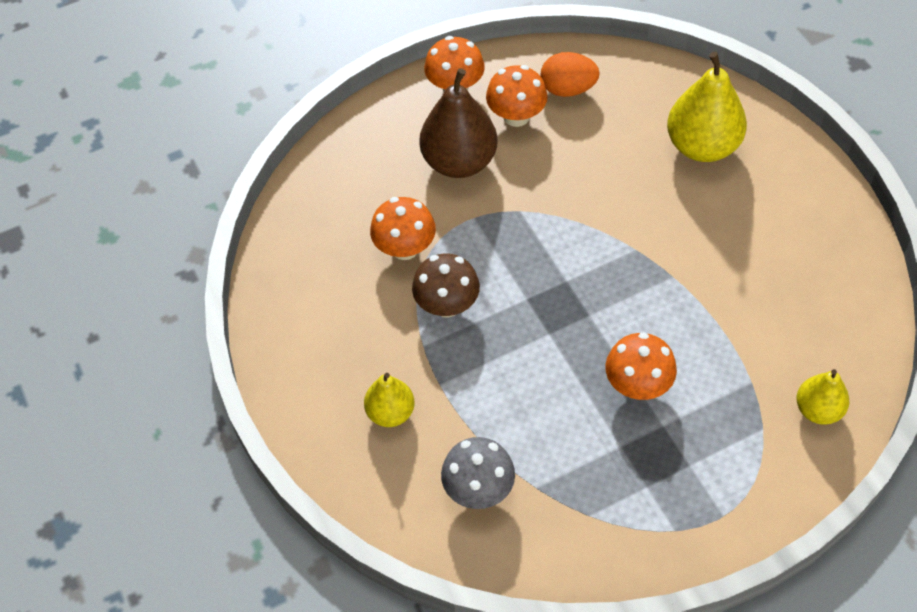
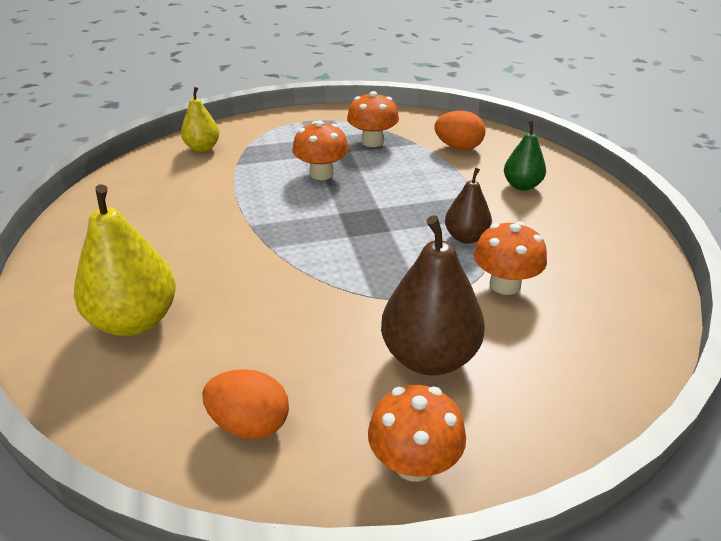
camera: 170 degrees left, 20 degrees down
yellow pear [364,373,415,427] -> green pear [504,121,546,191]
brown mushroom [412,253,480,317] -> brown pear [445,167,492,244]
grey mushroom [441,437,515,509] -> orange egg [434,111,486,150]
orange mushroom [486,65,548,127] -> orange mushroom moved to [347,91,399,147]

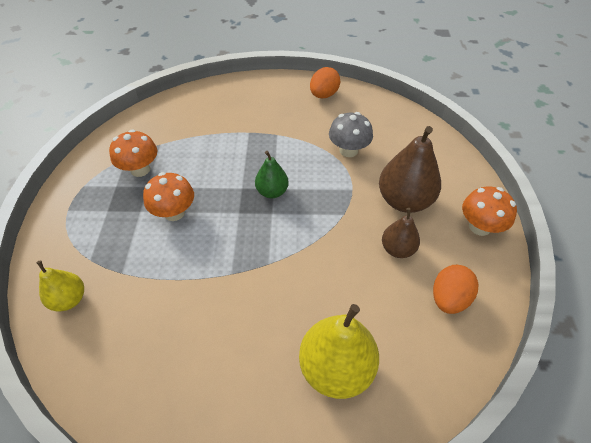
camera: 75 degrees left, 15 degrees up
orange egg [434,111,486,150] -> orange egg moved to [310,67,340,98]
brown pear [445,167,492,244] -> brown pear moved to [382,208,420,258]
orange mushroom [474,221,547,295] -> grey mushroom [329,112,373,157]
green pear [504,121,546,191] -> green pear moved to [255,151,289,198]

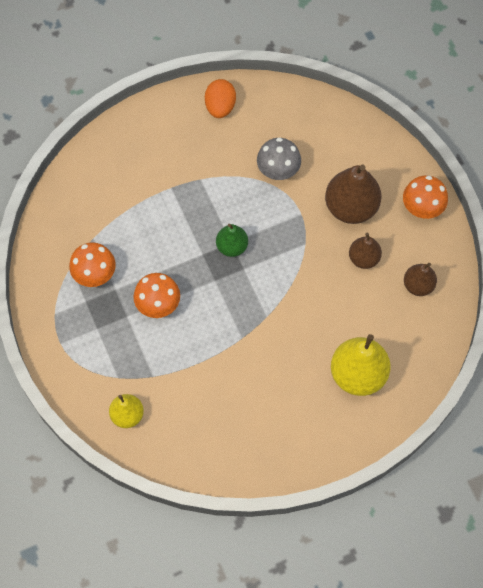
camera: 25 degrees left, 15 degrees up
orange egg [433,265,479,314] -> brown pear [404,263,437,296]

